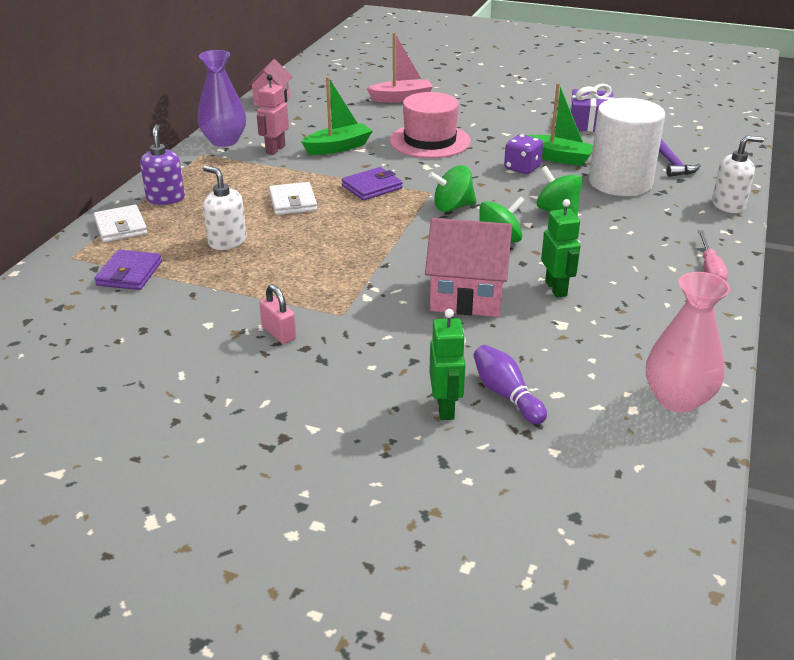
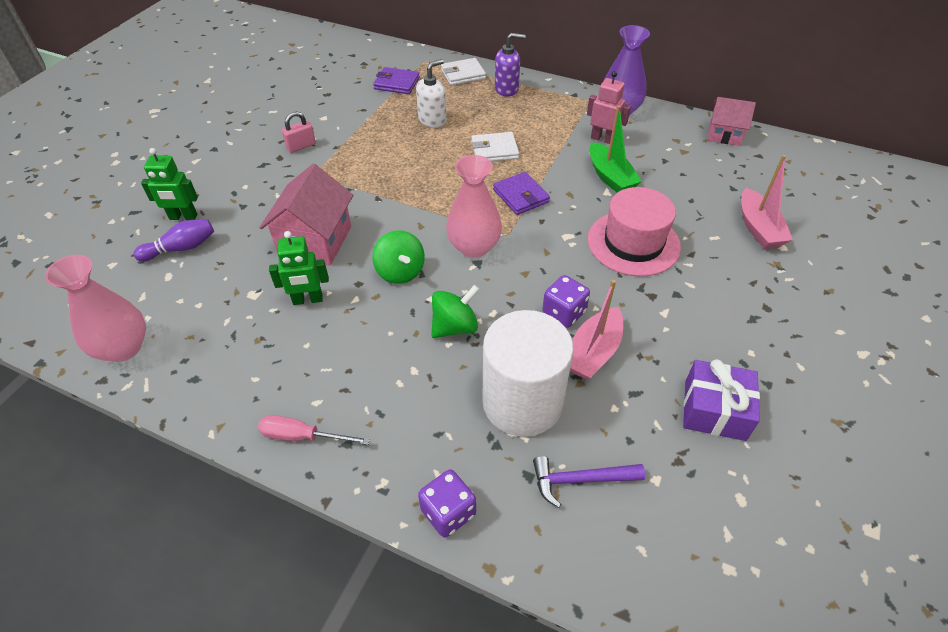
camera: 95 degrees right, 15 degrees up
green spinning top [428,165,477,212] -> pink vase [446,155,502,258]
green boat [527,83,593,166] -> pink boat [570,280,623,380]
white soap dispenser [712,136,764,213] -> purple dice [418,469,476,538]

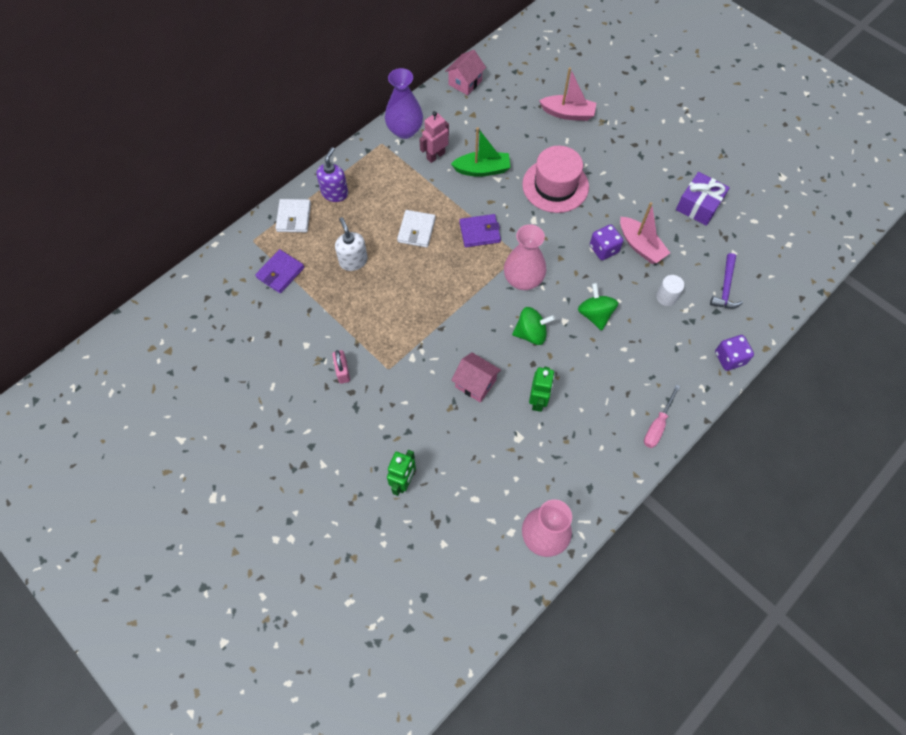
camera: 70 degrees left, 15 degrees up
purple bowling pin [133,219,214,261] -> none
pink house [259,164,353,266] -> pink house [451,353,501,403], size x0.64
white cylinder [482,310,573,437] -> white cylinder [656,275,684,306], size x0.42

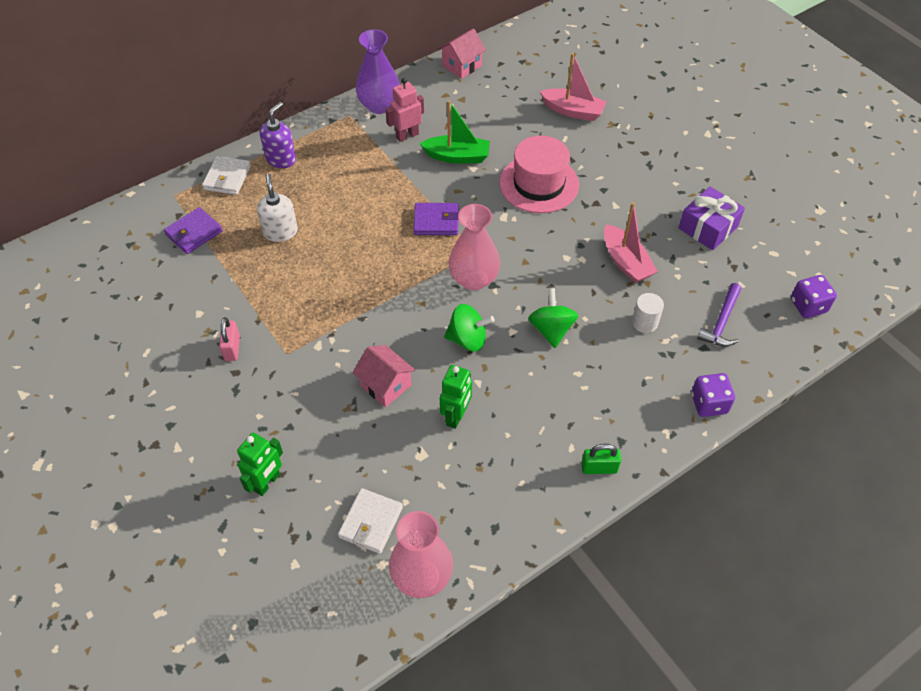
camera: 10 degrees right, 10 degrees down
white wallet [397,210,436,247] -> white wallet moved to [338,488,403,554]
purple dice [590,224,623,260] -> purple dice moved to [791,275,837,318]
pink screwdriver [644,384,680,448] -> green padlock [581,444,621,474]

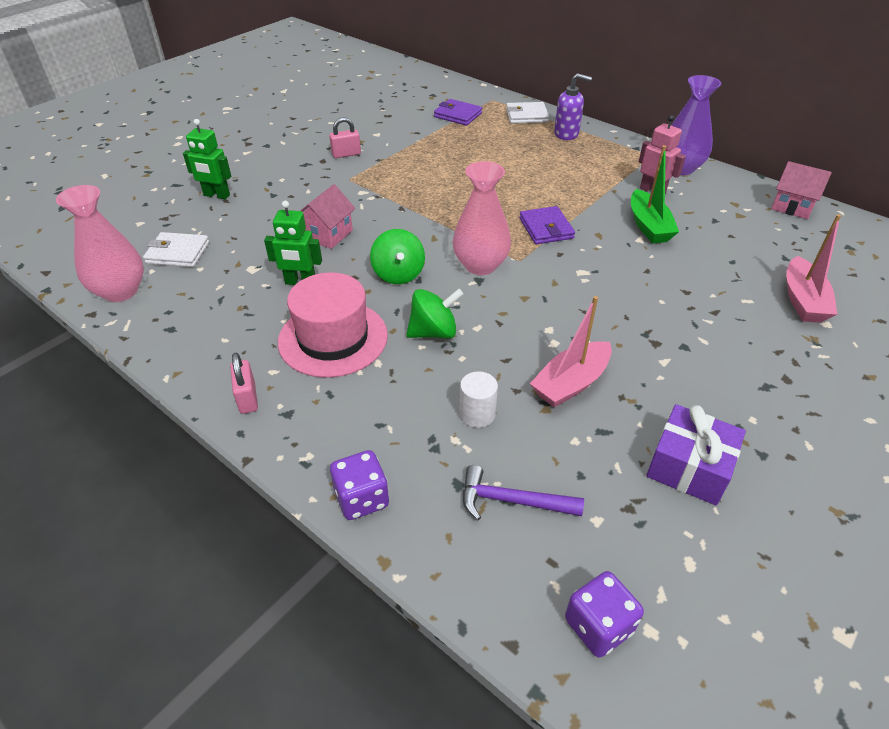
camera: 75 degrees right, 10 degrees down
white soap dispenser [257,174,298,242] -> none
pink hat [499,136,579,213] -> pink hat moved to [278,272,388,378]
green padlock [581,444,621,474] -> pink padlock [230,353,258,414]

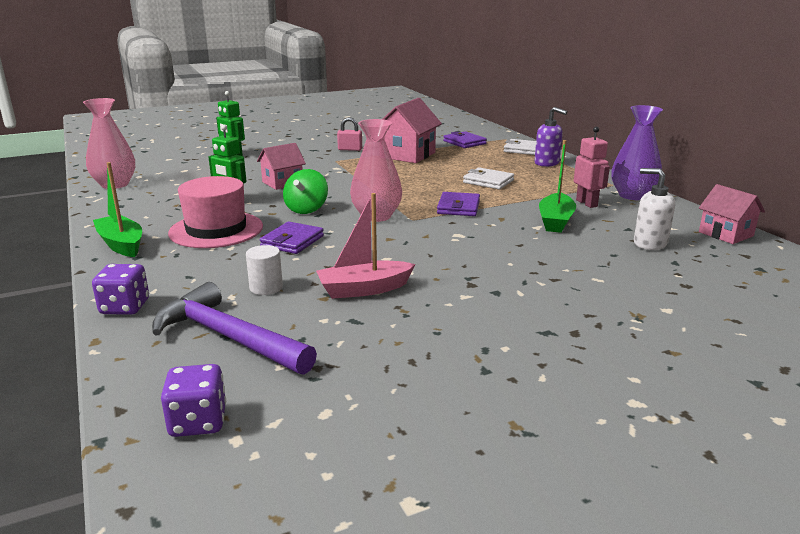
camera: 25 degrees right, 20 degrees down
white wallet [143,232,209,267] -> white wallet moved to [463,167,514,189]
pink padlock [230,353,258,414] -> green boat [93,162,142,257]
green spinning top [406,289,464,339] -> purple wallet [260,222,324,254]
purple hammer [463,465,584,520] -> purple hammer [152,282,317,375], size x1.67
purple gift [646,404,746,505] -> none
pink boat [786,214,841,323] -> none
none -> pink house [383,98,442,163]
none -> white soap dispenser [634,168,675,250]

